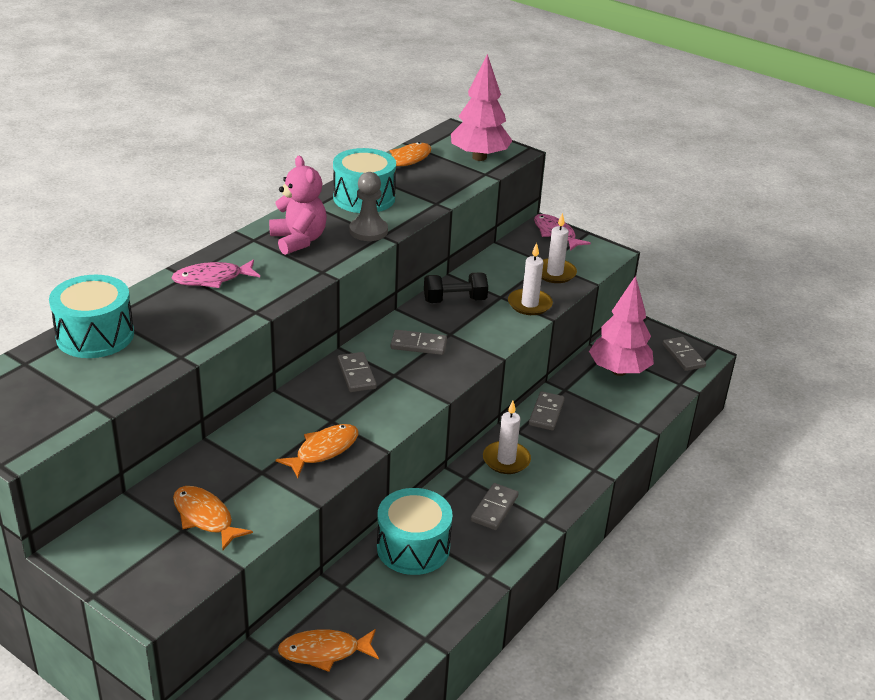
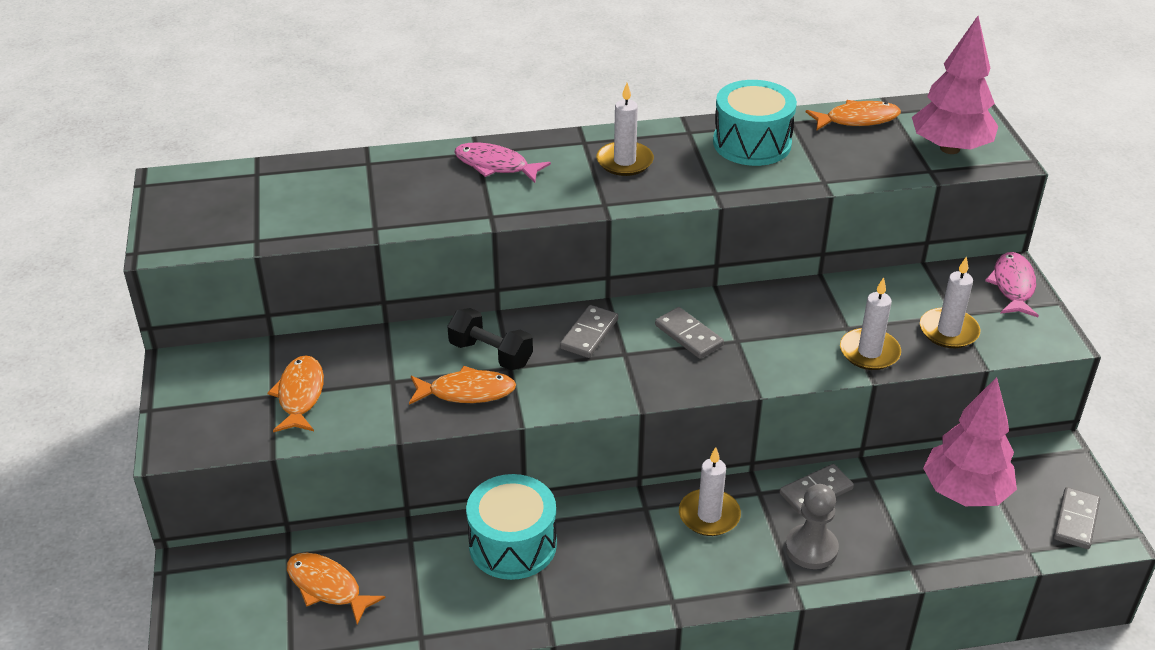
camera: 45 degrees right, 5 degrees up
turquoise drum [49,275,134,358] -> none
pink teddy bear [269,156,327,255] -> white candle [596,83,654,176]
grey pawn [349,172,388,241] -> grey pawn moved to [785,484,839,569]
black dumbbell [424,272,488,303] -> black dumbbell moved to [447,308,533,370]
grey domino [471,483,519,530] -> none

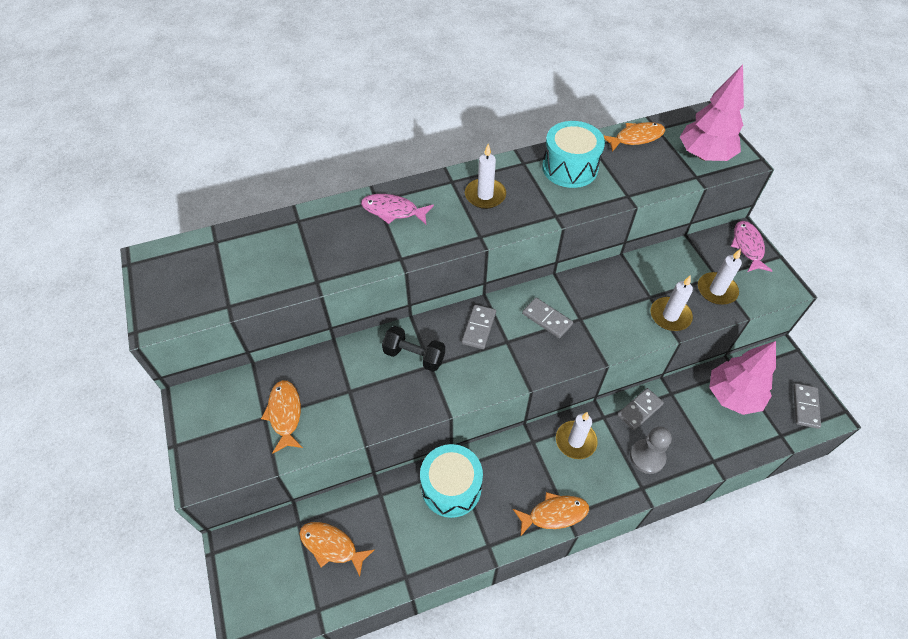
camera: 10 degrees left, 15 degrees up
orange fish [409,366,516,405] -> orange fish moved to [513,492,589,537]

